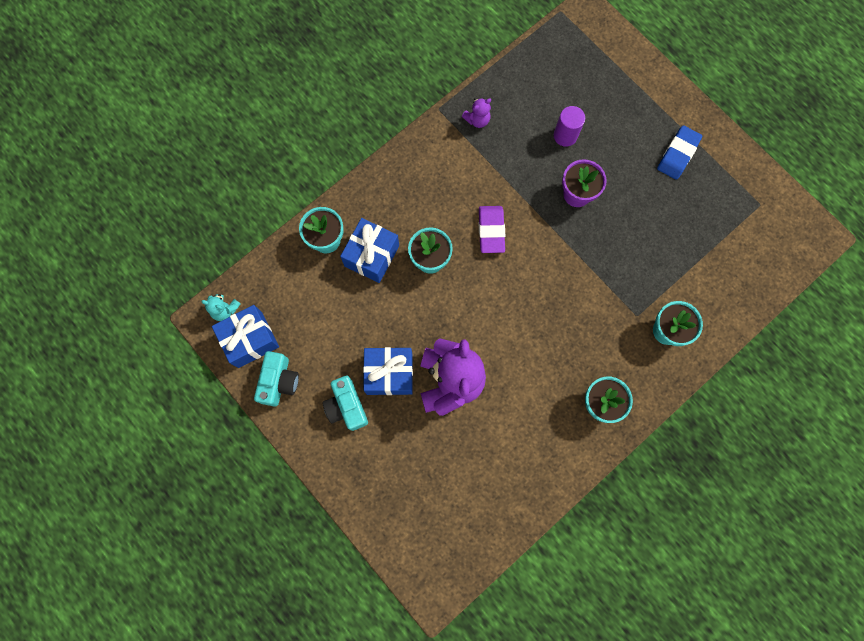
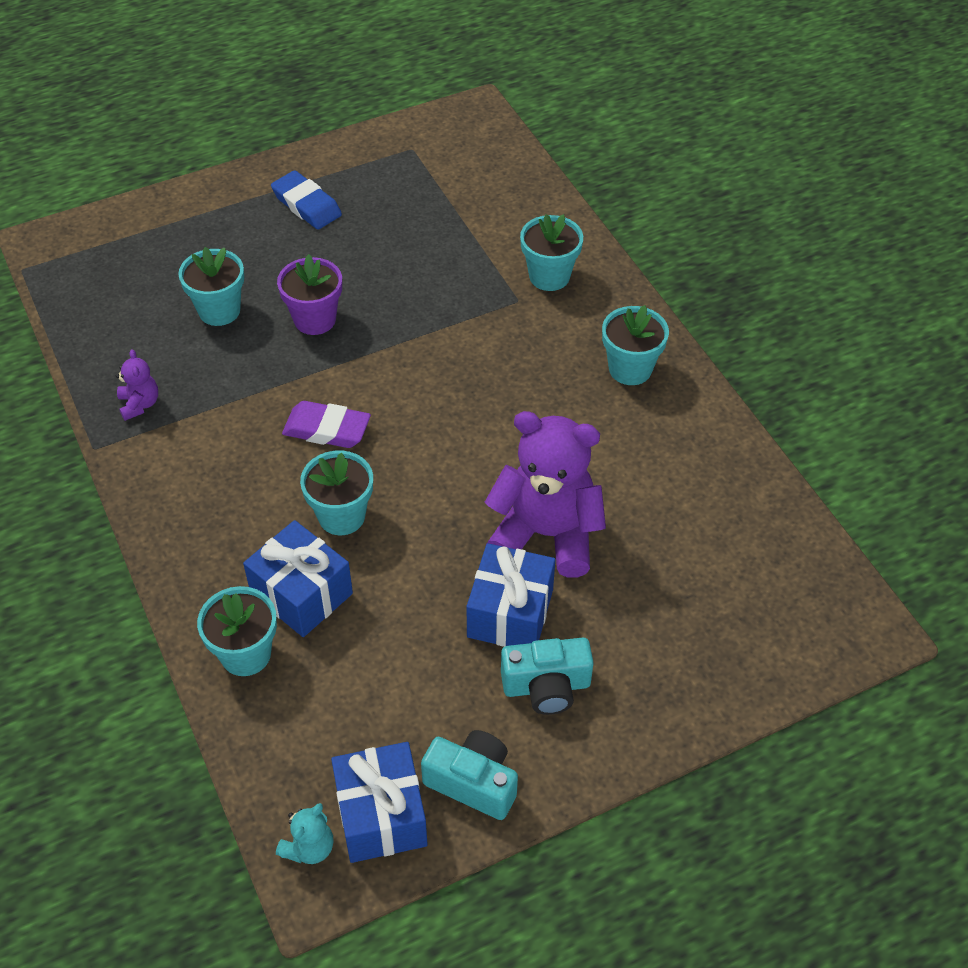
camera: 75 degrees left, 25 degrees down
purple cylinder [554,106,585,147] -> turquoise flower pot [179,247,244,326]

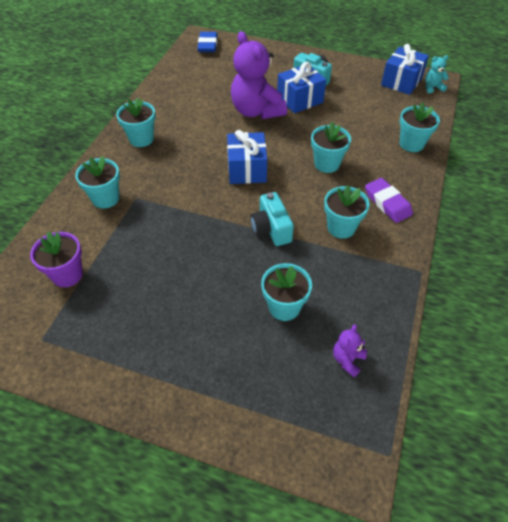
camera: 135 degrees left, 0 degrees up
purple teddy bear [116,349,158,421] -> purple teddy bear moved to [333,324,367,377]
blue gift [243,520,353,637] -> blue gift moved to [227,130,267,184]
blue eraser [271,170,342,229] -> blue eraser moved to [198,32,218,52]
purple flower pot [277,254,342,335] -> purple flower pot moved to [30,232,83,287]
purple eraser [282,401,371,448] -> purple eraser moved to [365,178,413,223]
turquoise camera [421,730,518,820] -> turquoise camera moved to [250,192,294,246]
none -> turquoise flower pot [324,185,370,239]

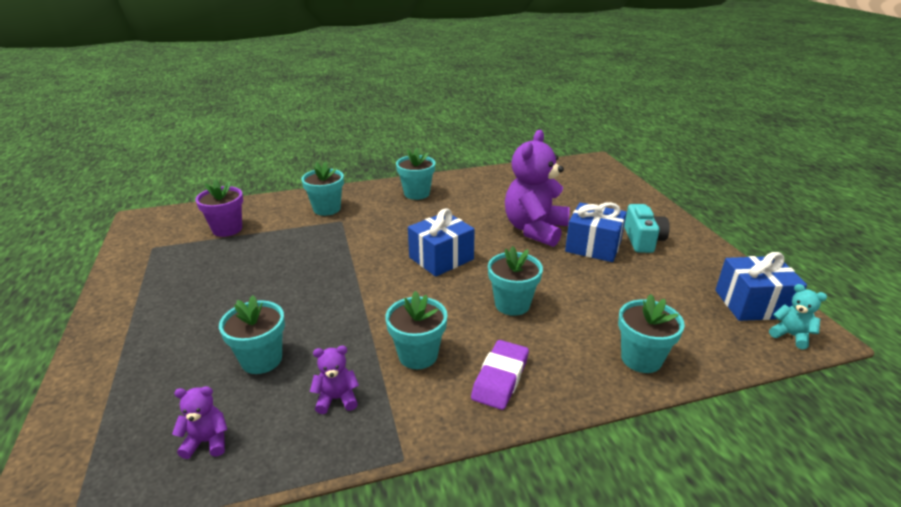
camera: 55 degrees right, 20 degrees down
blue eraser [198,32,218,52] -> none
turquoise camera [250,192,294,246] -> none
none -> purple teddy bear [310,346,359,414]

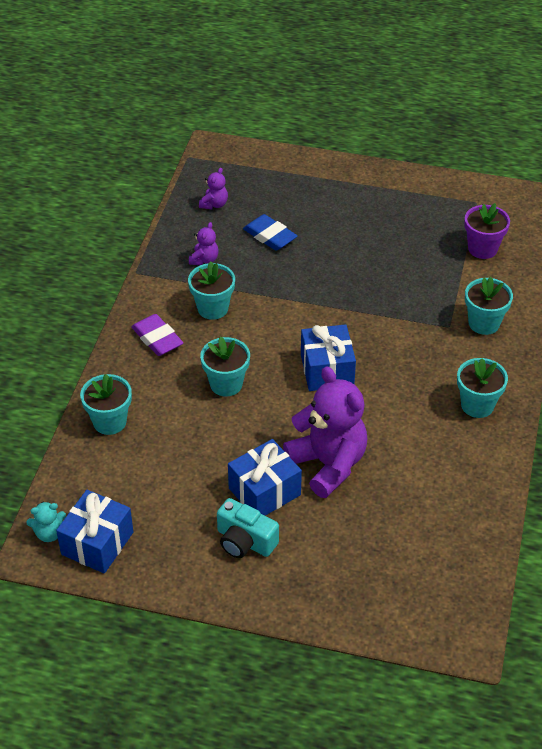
camera: 120 degrees right, 15 degrees up
turquoise flower pot [219,295,285,374] -> blue eraser [243,214,298,251]

